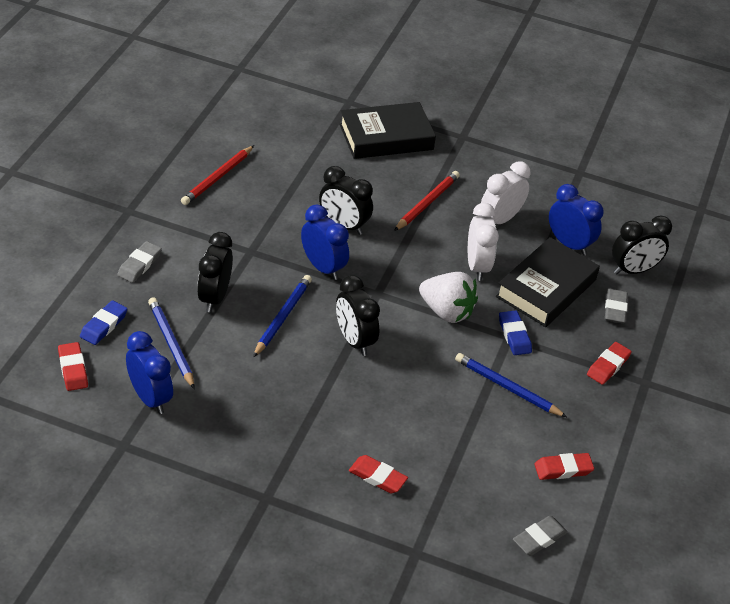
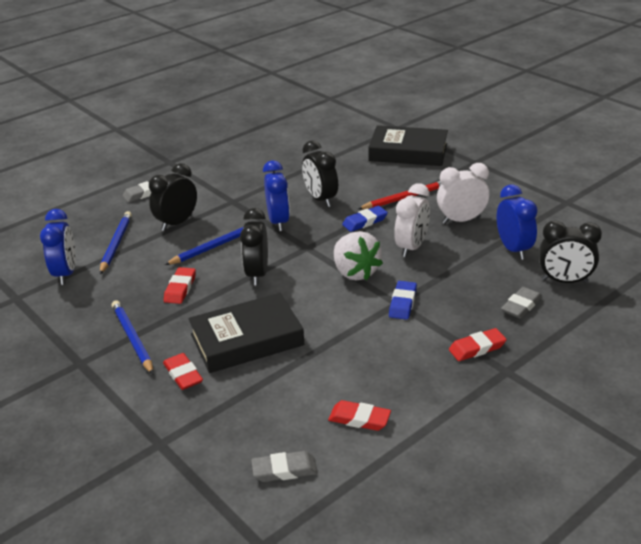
camera: 35 degrees right, 10 degrees down
red eraser [58,342,88,391] -> red eraser moved to [164,267,196,304]
blue eraser [80,300,127,345] -> blue eraser moved to [342,206,388,232]
red pencil [181,145,254,205] -> none
blue pencil [455,353,567,417] -> blue pencil moved to [112,300,153,374]
black book [496,237,600,327] -> black book moved to [188,293,305,373]

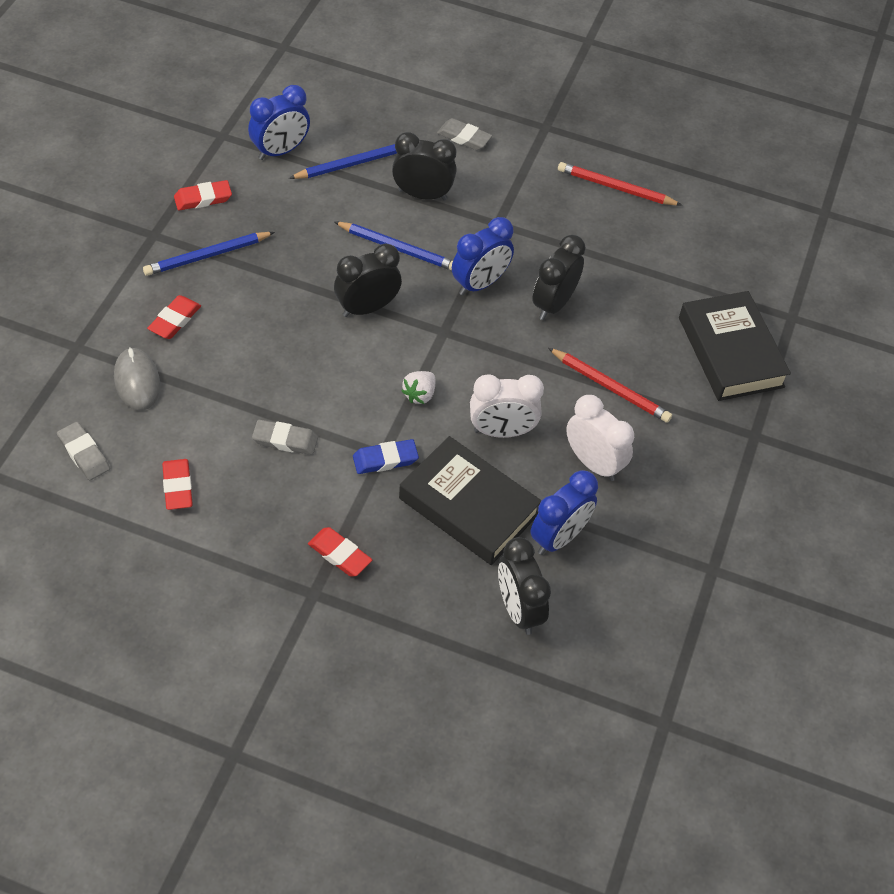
camera: 55 degrees right, 20 degrees up
blue pencil [112,300,153,374] -> blue pencil turned 150 degrees counterclockwise [143,232,275,276]
red eraser [164,267,196,304] -> red eraser moved to [174,180,232,210]
black book [188,293,305,373] -> black book moved to [399,436,542,565]
white strawberry [334,231,383,281] -> white strawberry [401,371,436,404], size x0.55
blue eraser [342,206,388,232] -> none
grey eraser [501,287,542,319] -> grey eraser moved to [252,420,318,455]
none -> grey mouse [114,347,160,411]
none -> red pencil [558,162,682,206]

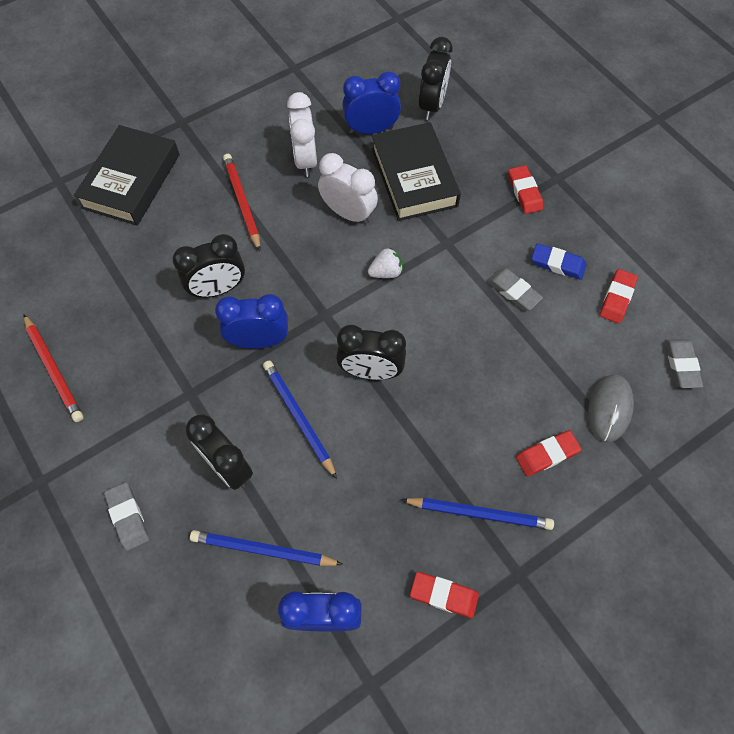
camera: 140 degrees left, 10 degrees up
blue eraser [353,439,419,474] -> blue eraser moved to [532,243,586,280]

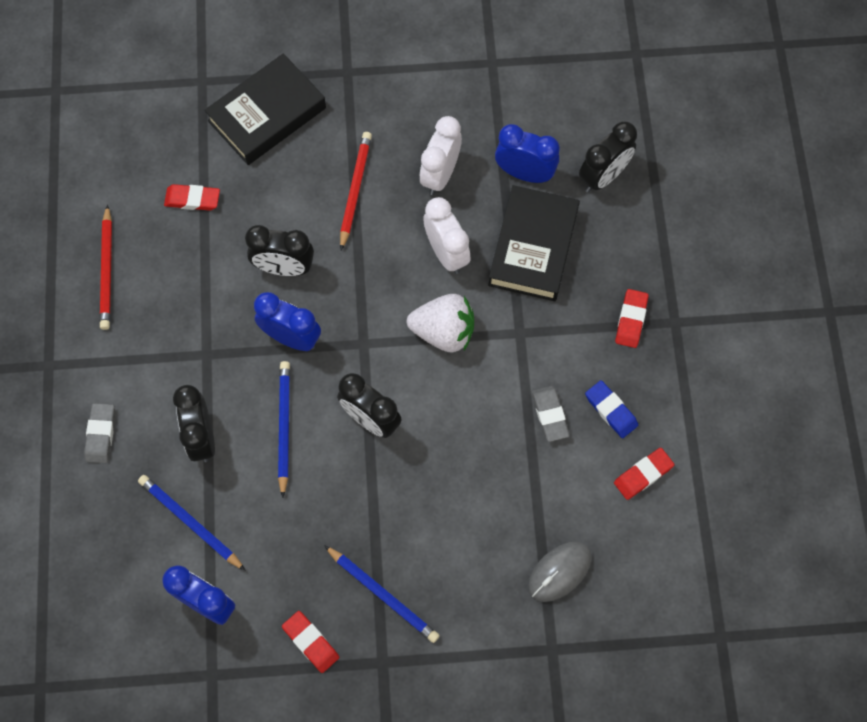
camera: 30 degrees right, 5 degrees up
white strawberry [368,247,403,278] -> white strawberry [407,294,474,352], size x1.83
red eraser [516,430,582,477] -> red eraser moved to [164,184,220,211]
grey eraser [665,339,703,388] -> none

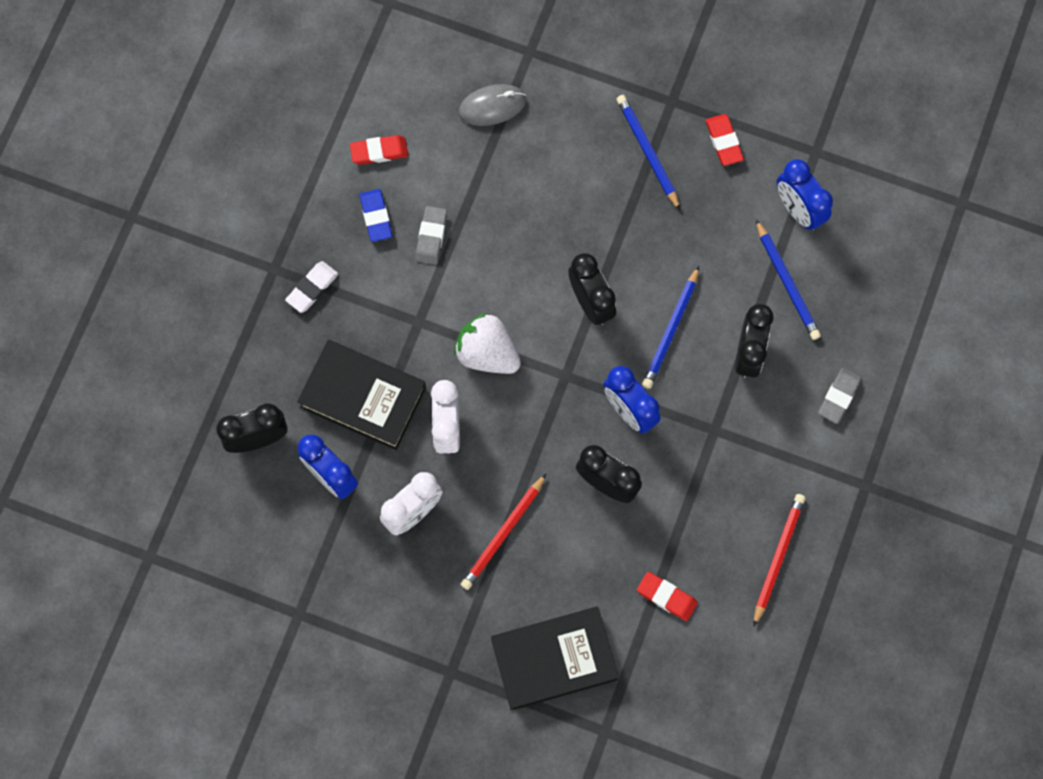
camera: 155 degrees left, 5 degrees up
black book [488,185,580,301] -> black book turned 75 degrees clockwise [297,340,426,450]
red eraser [615,289,649,348] -> white eraser [285,261,338,313]

